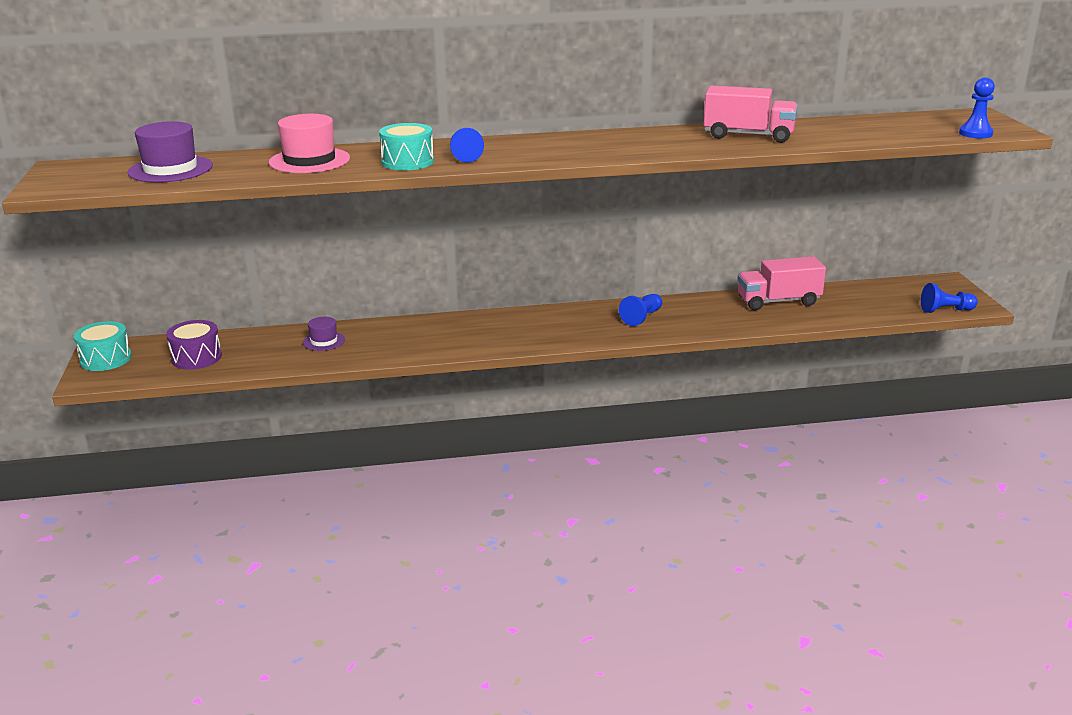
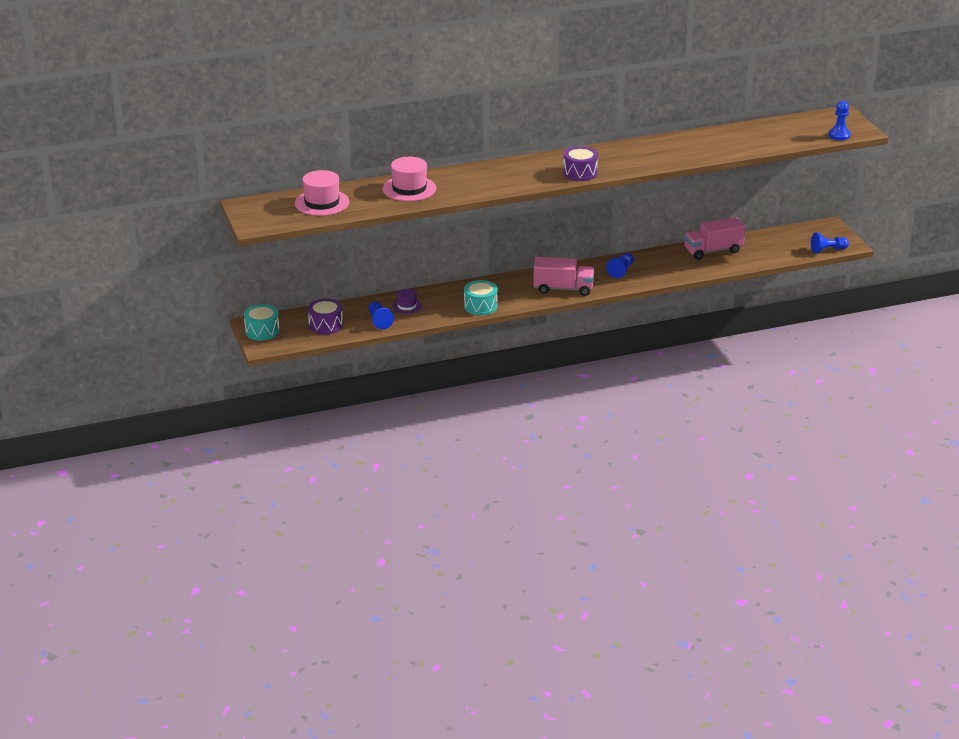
camera: 10 degrees left, 5 degrees up
purple hat [128,121,213,183] -> pink hat [295,170,349,216]
turquoise drum [379,123,434,170] -> turquoise drum moved to [464,280,498,315]
blue pawn [450,128,484,163] -> blue pawn moved to [369,301,394,329]
pink truck [703,86,798,143] -> pink truck moved to [533,257,594,296]
none -> purple drum [563,146,598,181]

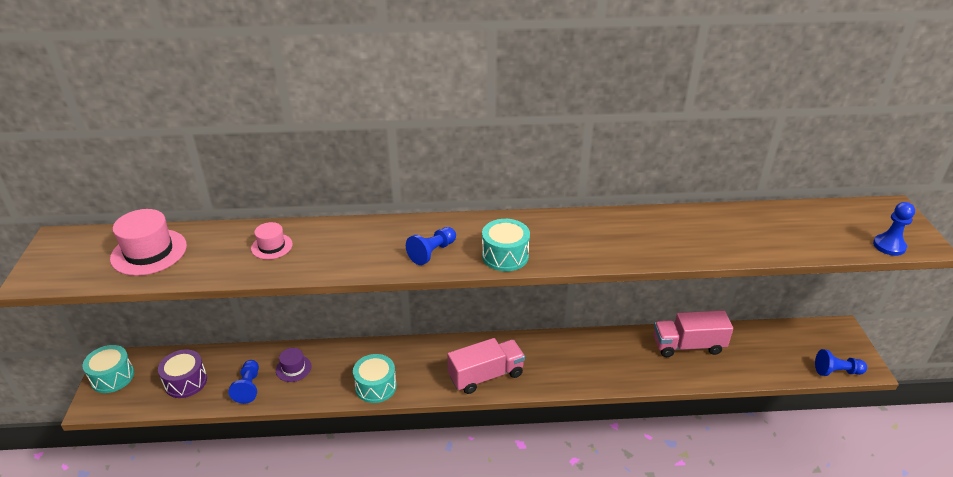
camera: 15 degrees right, 5 degrees up
pink hat [382,157,436,201] -> pink hat [251,222,293,260], size x0.57
pink truck [533,257,594,296] -> pink truck turned 45 degrees counterclockwise [447,338,525,394]
purple drum [563,146,598,181] -> turquoise drum [482,219,530,271]
blue pawn [606,253,634,278] -> blue pawn moved to [406,227,456,265]

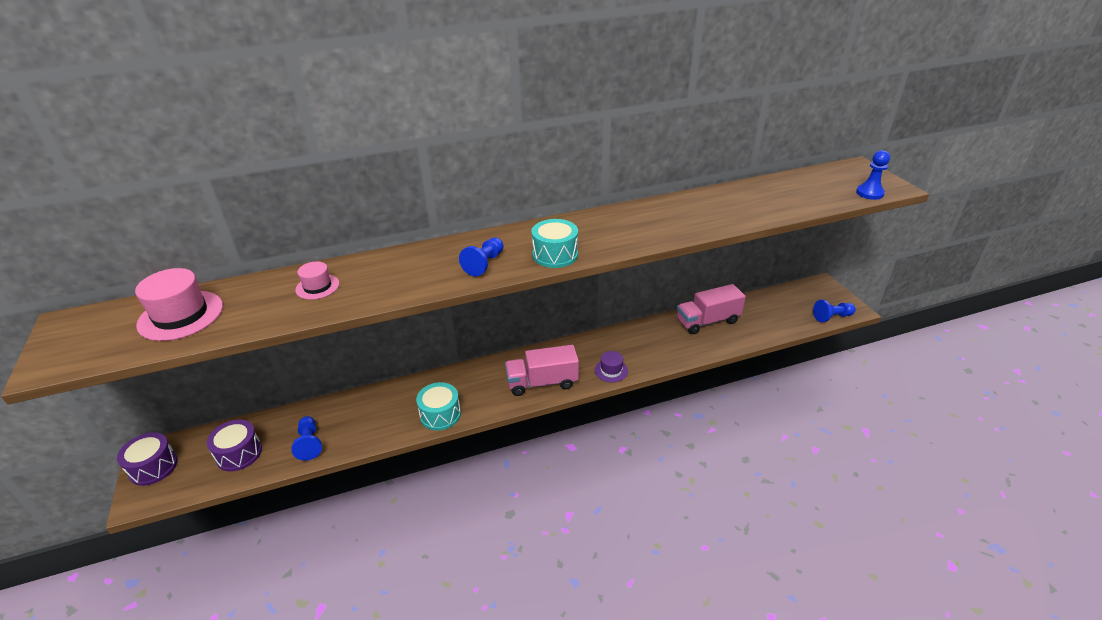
camera: 15 degrees left, 0 degrees up
turquoise drum [82,345,134,393] -> purple drum [117,432,178,486]
purple hat [276,348,312,382] -> purple hat moved to [595,351,628,383]
pink truck [447,338,525,394] -> pink truck turned 150 degrees counterclockwise [505,345,579,396]

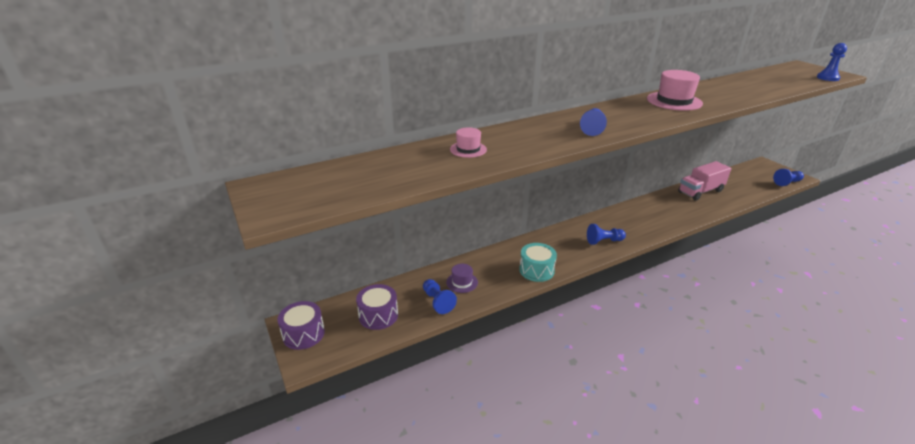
camera: 10 degrees left, 5 degrees down
pink hat [135,268,223,341] -> pink hat moved to [647,70,703,111]
pink truck [505,345,579,396] -> blue pawn [587,224,626,245]
turquoise drum [531,219,578,268] -> none
purple hat [595,351,628,383] -> purple hat moved to [446,264,478,293]

